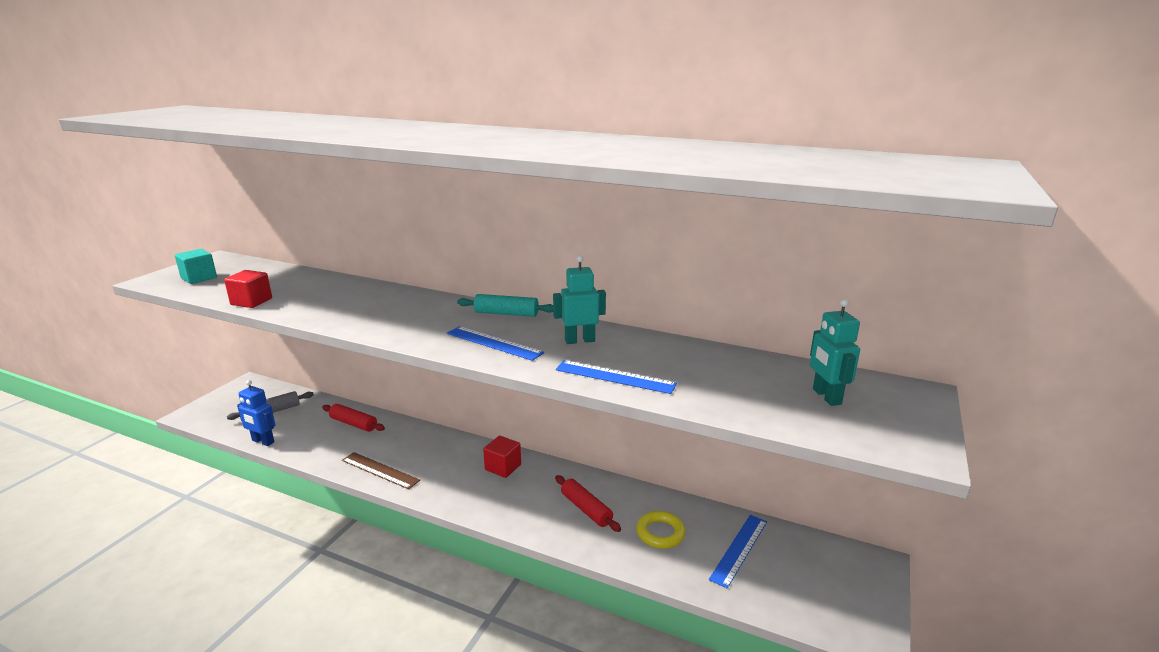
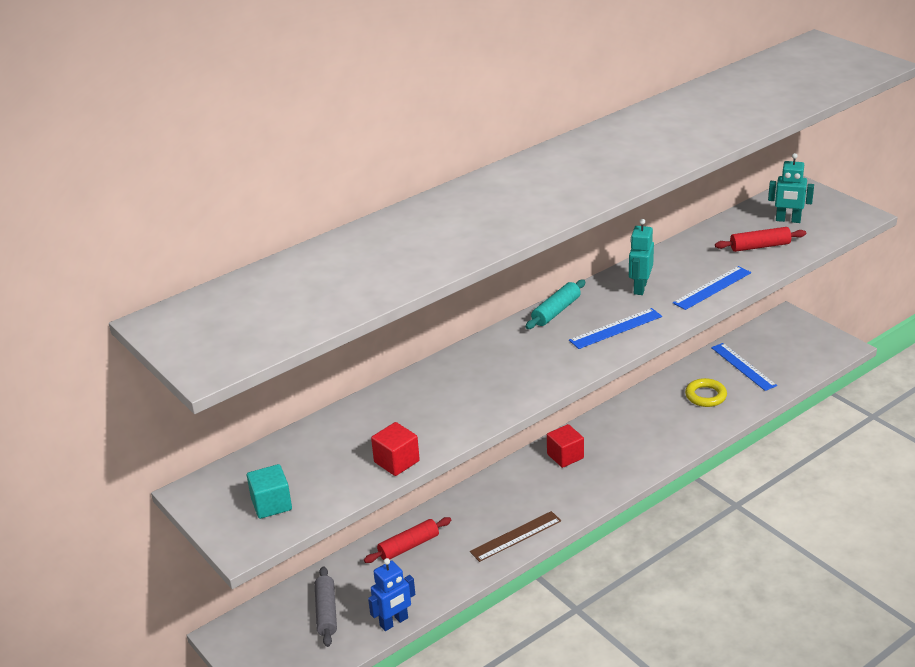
camera: 60 degrees left, 10 degrees up
red rolling pin [555,475,621,532] -> red rolling pin moved to [715,227,806,252]

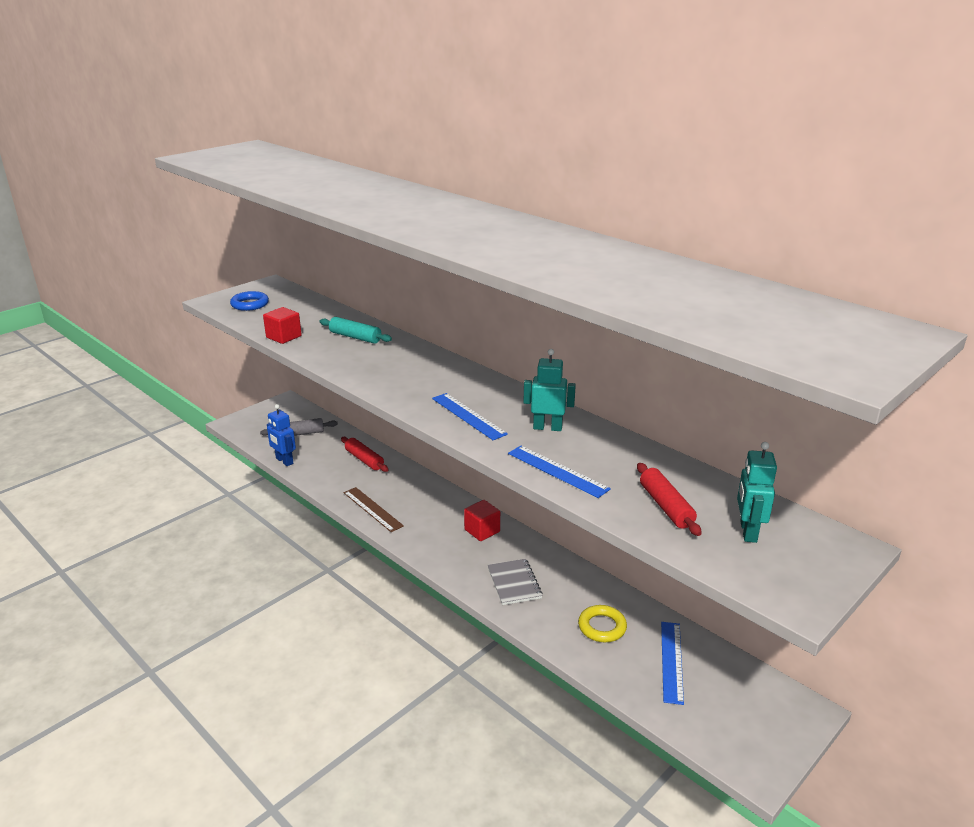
camera: 80 degrees right, 5 degrees down
turquoise cube [247,464,292,519] -> blue ring [230,291,269,311]
turquoise rolling pin [526,280,585,329] -> turquoise rolling pin moved to [320,317,392,344]
blue ruler [711,343,777,391] -> blue ruler turned 45 degrees counterclockwise [661,622,684,705]
none -> grey notebook [488,559,543,605]

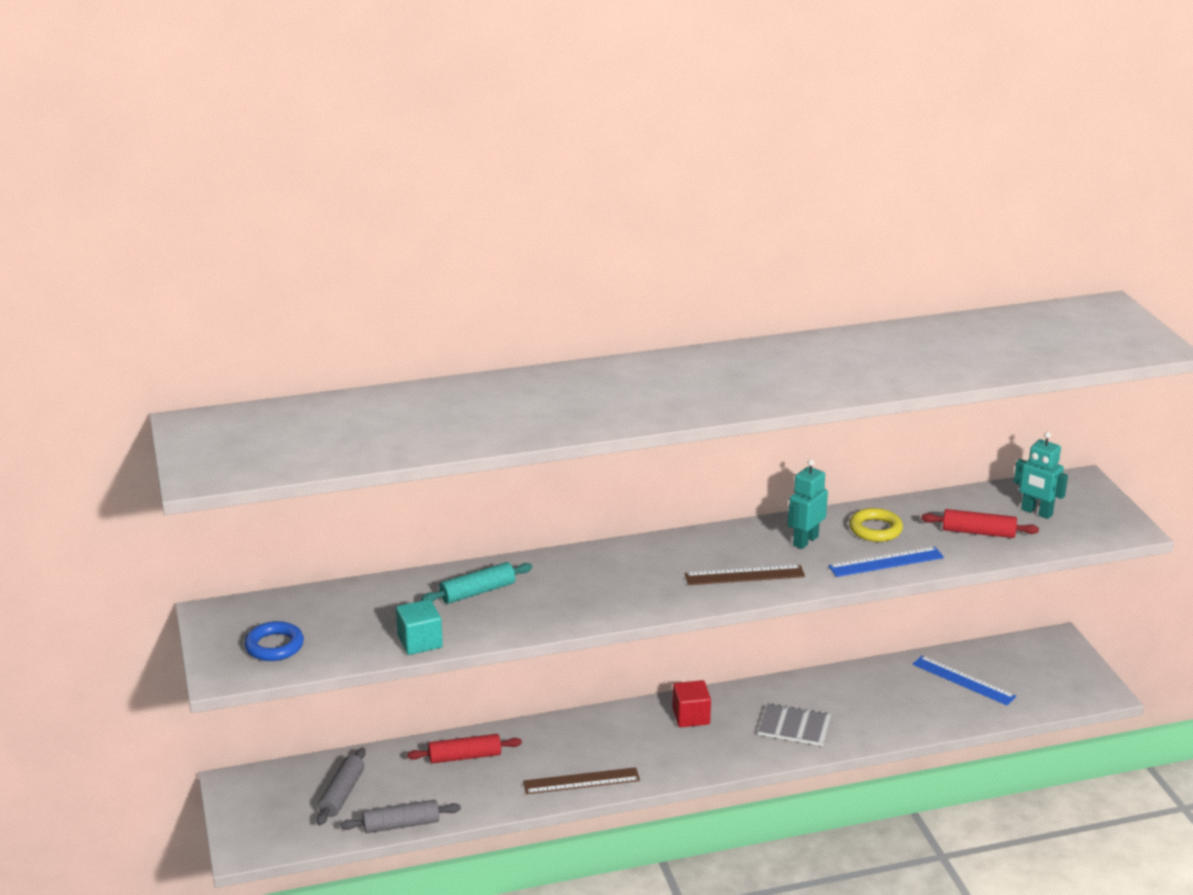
camera: 60 degrees left, 0 degrees up
red cube [263,307,302,344] -> turquoise cube [396,599,443,655]
blue robot [267,404,296,466] -> grey rolling pin [340,800,461,833]
blue ruler [432,393,508,440] -> brown ruler [685,565,805,585]
yellow ring [578,605,627,642] -> yellow ring moved to [849,508,903,542]

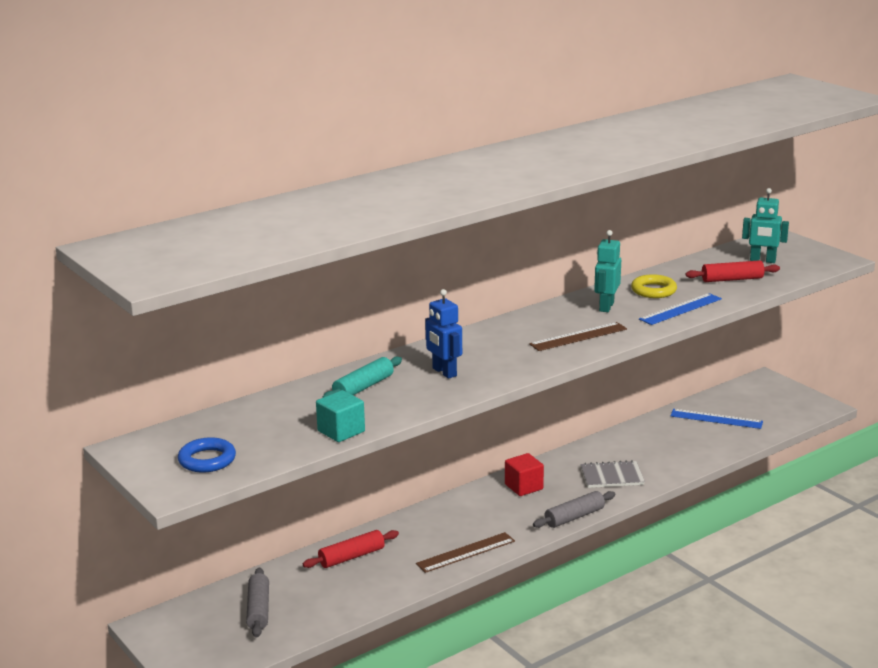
camera: 20 degrees left, 5 degrees down
grey rolling pin [340,800,461,833] -> grey rolling pin moved to [533,491,616,528]
none -> blue robot [425,289,462,379]

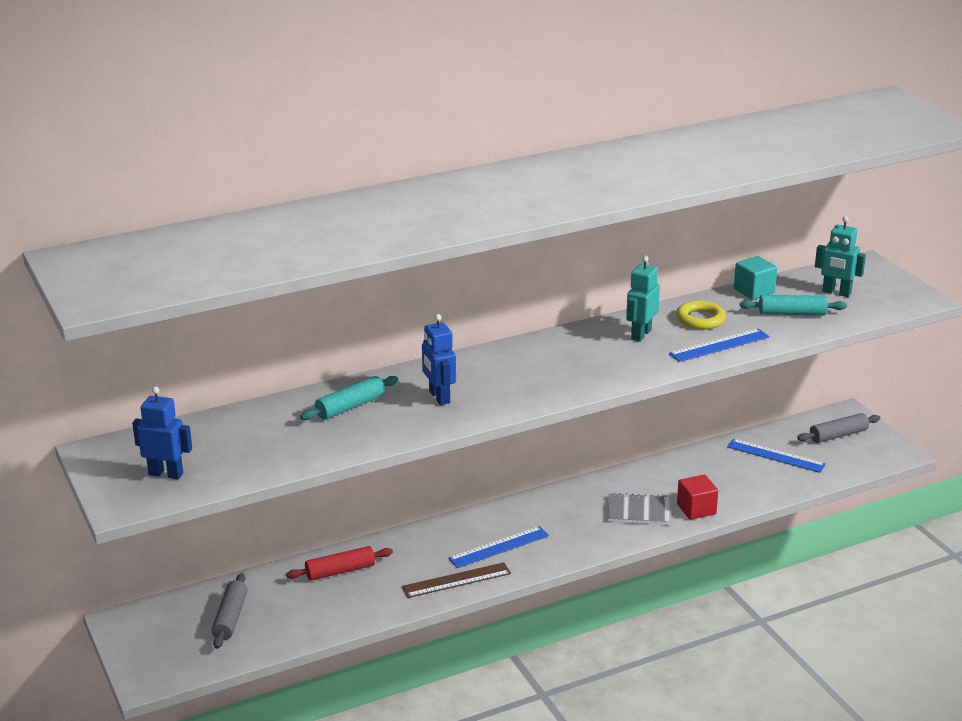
camera: 10 degrees right, 5 degrees up
blue ring [178,437,236,473] -> blue robot [132,387,192,479]
turquoise cube [316,390,365,442] -> turquoise cube moved to [734,256,777,300]
red cube [505,453,544,496] -> red cube moved to [677,475,718,520]
brown ruler [529,322,627,351] -> none
grey rolling pin [533,491,616,528] -> grey rolling pin moved to [798,413,880,443]
red rolling pin [685,260,780,282] -> turquoise rolling pin [740,295,847,315]
none -> blue ruler [448,526,549,568]

